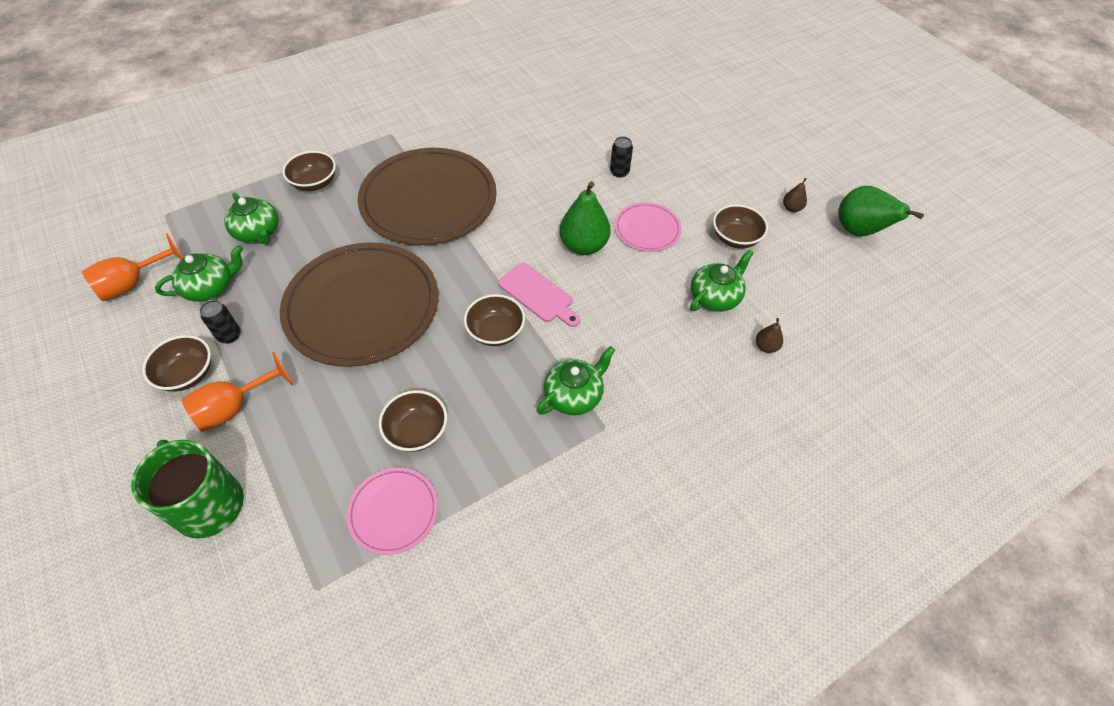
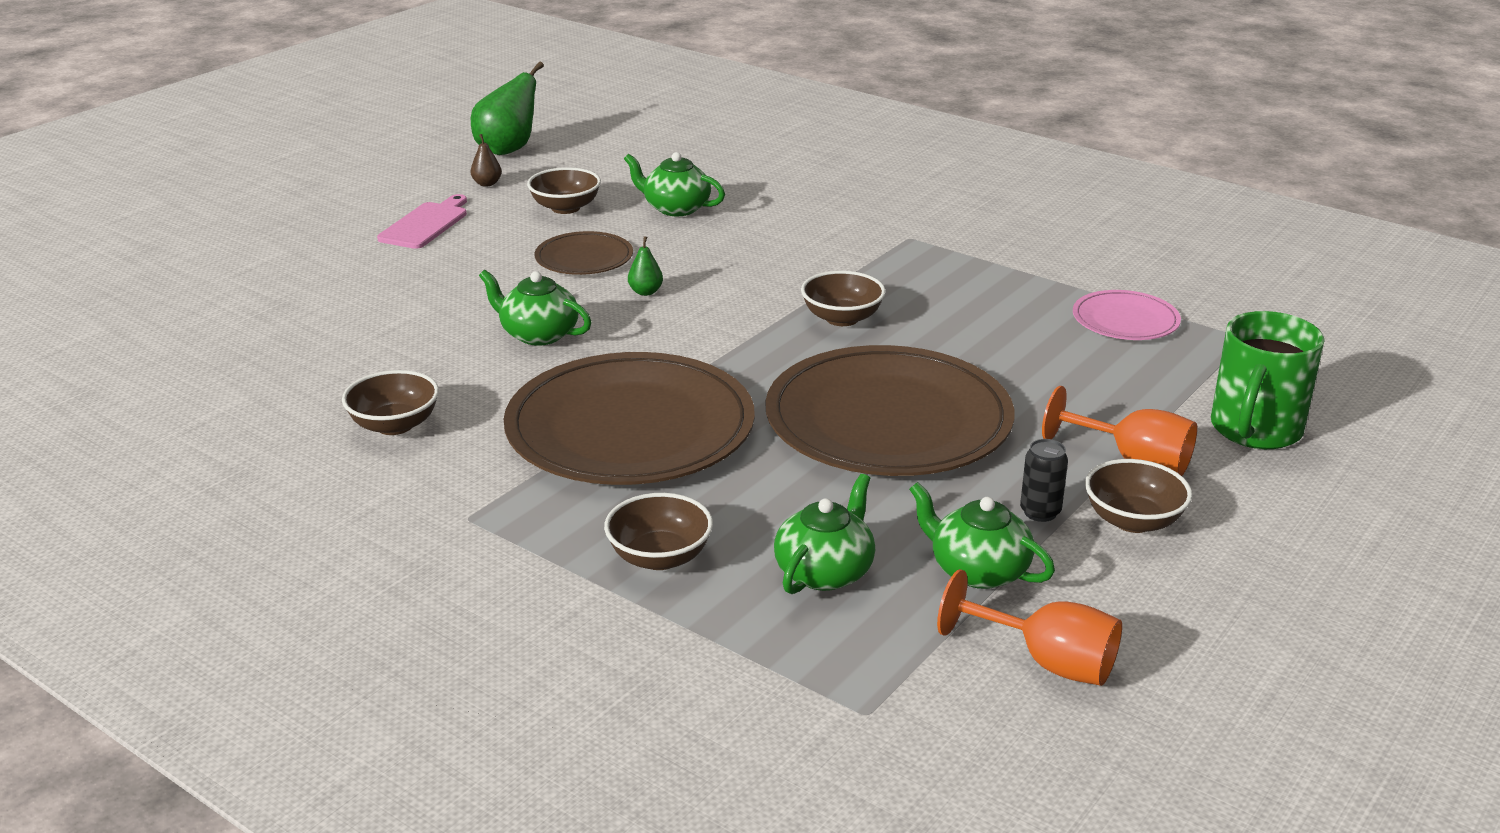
camera: 110 degrees left, 25 degrees down
brown bowl [379,390,447,452] -> brown bowl moved to [342,370,439,435]
pink cutting board [498,263,580,327] -> pink cutting board moved to [377,194,467,249]
green teapot [537,346,615,415] -> green teapot moved to [479,270,592,346]
green pear [560,181,611,255] -> green pear [628,236,663,296], size x0.47
black can [610,137,633,178] -> none
pink plate [614,202,682,252] -> brown plate [535,231,633,275]
brown pear [756,318,783,353] -> none

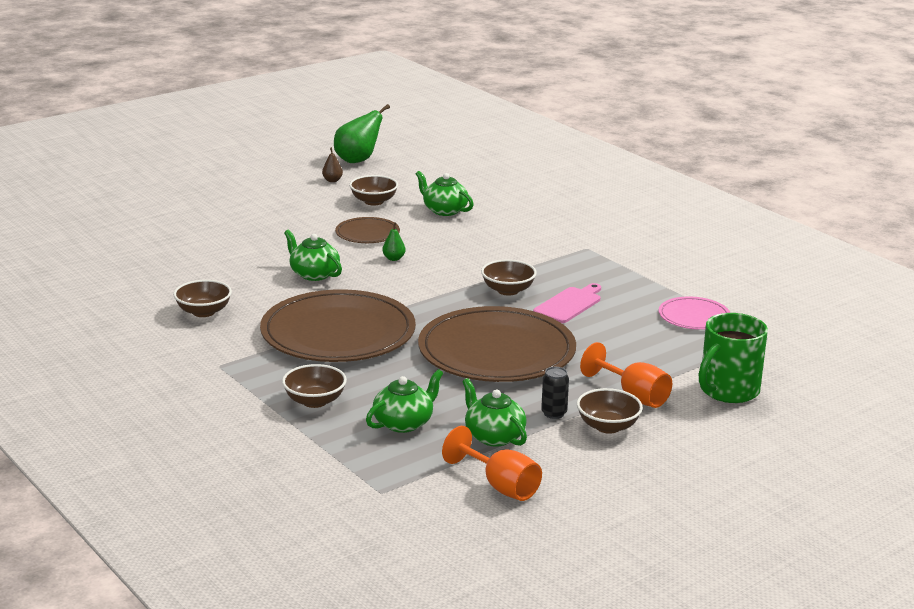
camera: 15 degrees right, 5 degrees down
pink cutting board [377,194,467,249] -> pink cutting board moved to [533,283,601,323]

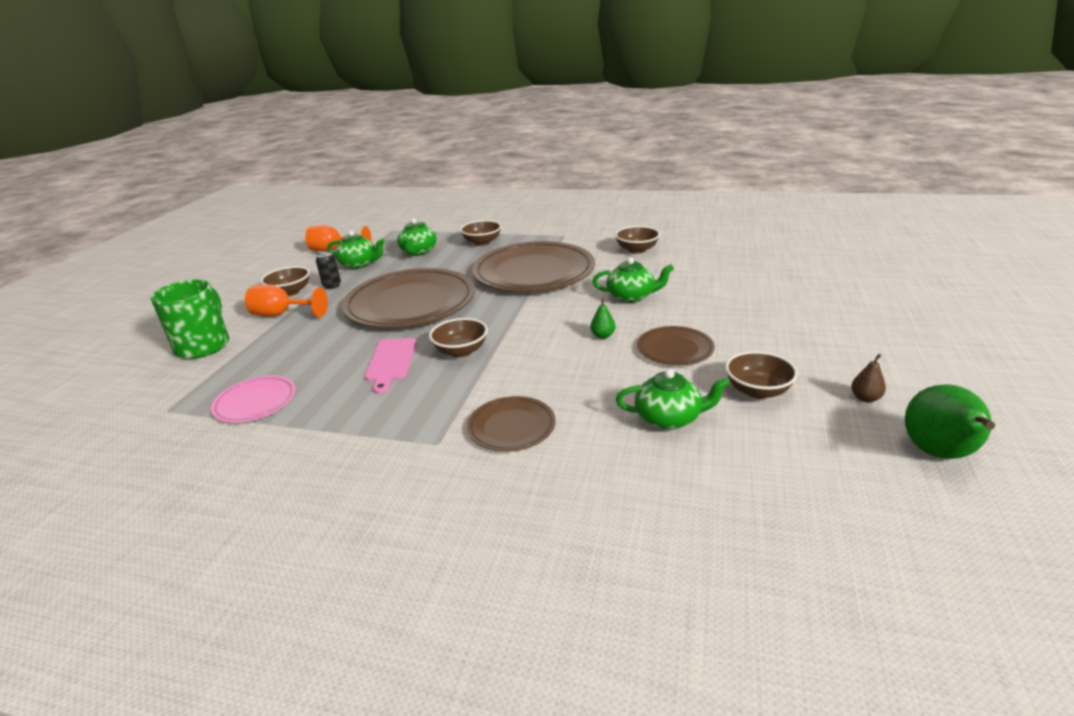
camera: 145 degrees right, 5 degrees up
none -> brown plate [467,396,556,451]

